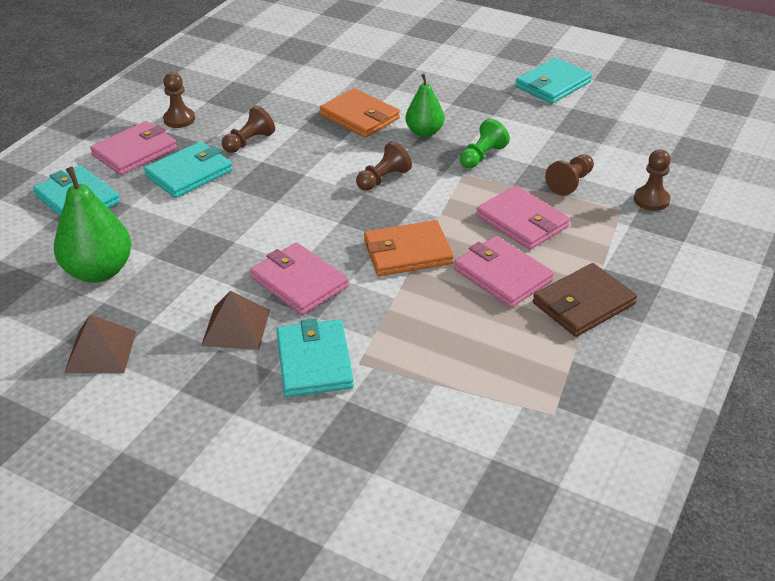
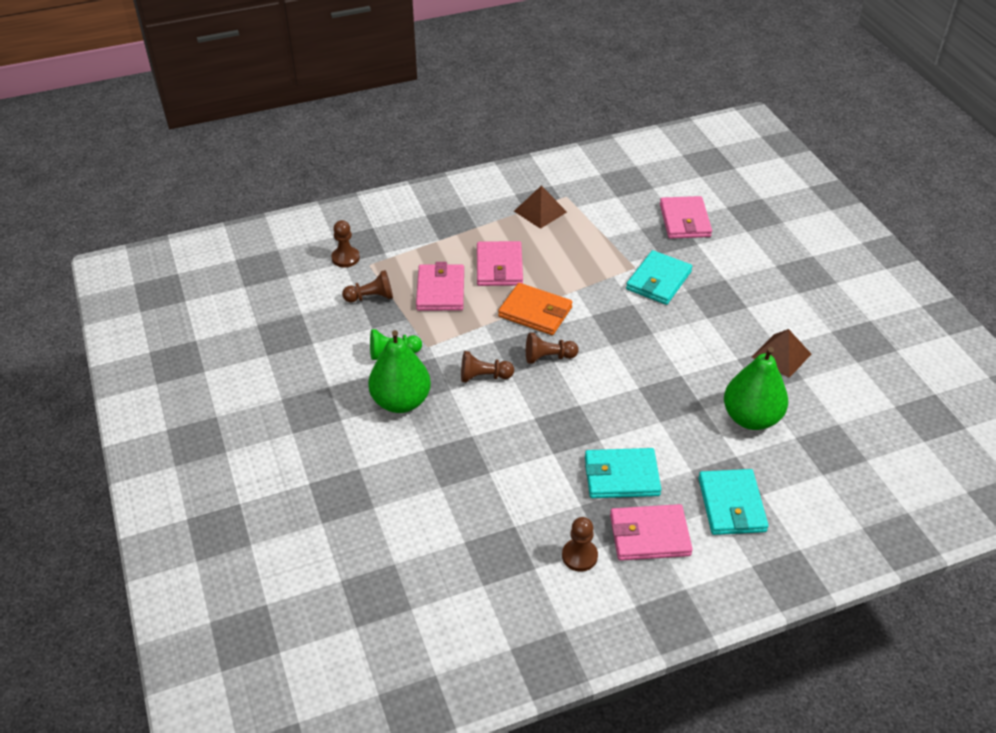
camera: 140 degrees left, 5 degrees up
brown pyramid [201,290,270,350] -> brown pyramid moved to [514,185,567,229]
brown pawn [222,106,275,153] -> brown pawn moved to [526,333,579,364]
pink wallet [250,243,348,315] -> pink wallet moved to [660,196,712,239]
orange wallet [320,88,400,138] -> none
green pear [406,74,444,137] -> green pear [368,330,431,413], size x1.60
turquoise wallet [515,58,592,104] -> none
brown wallet [533,263,637,337] -> none

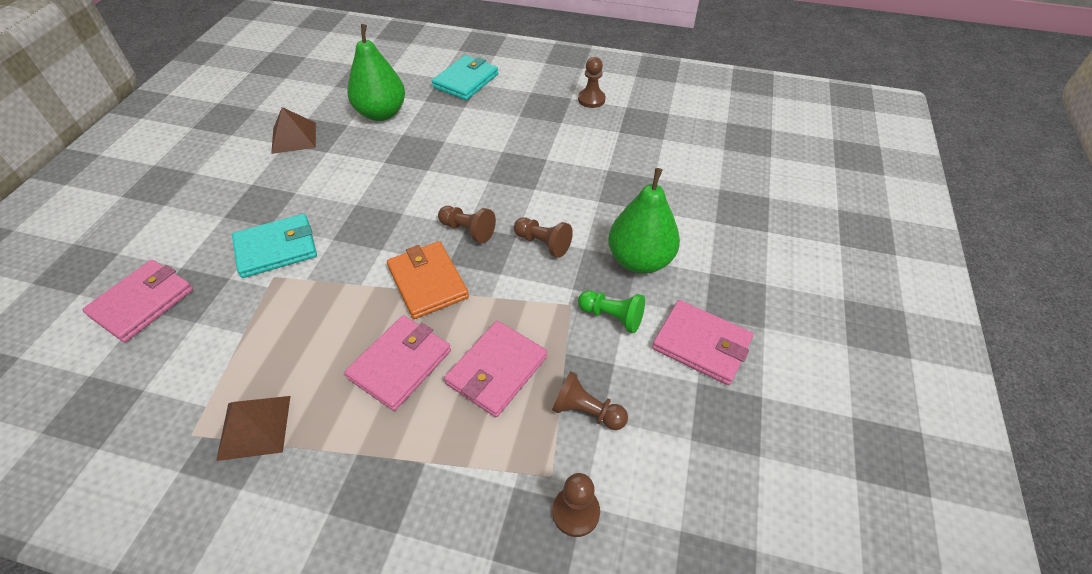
camera: 145 degrees left, 5 degrees up
turquoise wallet [585,448,661,498] -> none
pink wallet [610,504,693,561] -> pink wallet moved to [652,300,754,385]

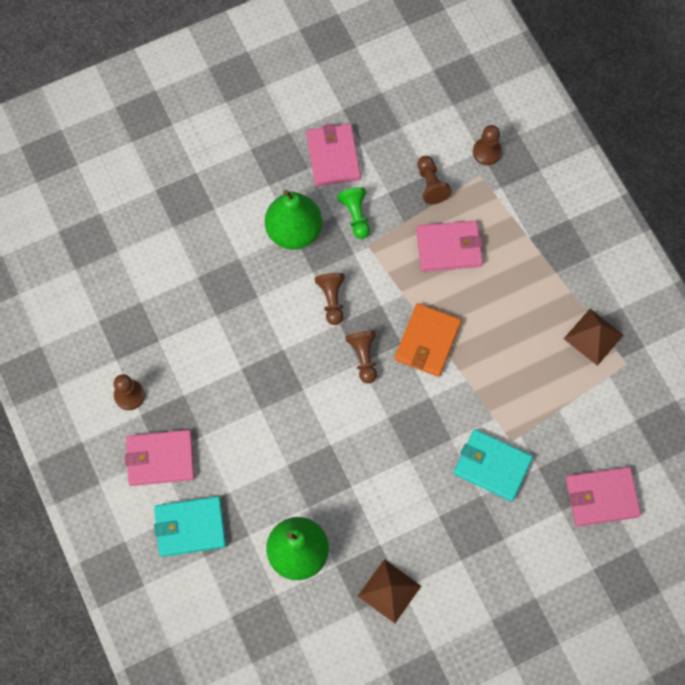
camera: 130 degrees left, 20 degrees up
pink wallet [344,315,451,411] -> pink wallet moved to [125,430,195,486]

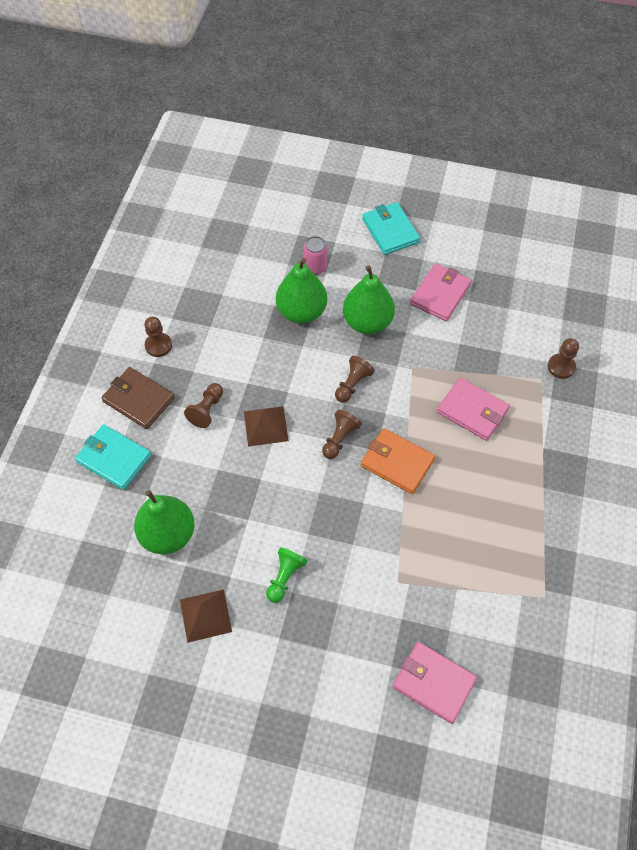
camera: 40 degrees right, 10 degrees down
pink wallet [125,430,195,486] -> brown wallet [101,367,175,429]
green pawn [337,187,370,239] -> green pawn moved to [266,548,307,603]
orange wallet [395,303,462,377] -> orange wallet turned 60 degrees clockwise [361,428,435,494]
brown pawn [417,156,452,204] -> brown pawn moved to [184,383,223,428]
turquoise wallet [454,429,533,502] -> turquoise wallet moved to [362,202,420,255]
brown pyramid [564,309,624,366] -> brown pyramid moved to [244,406,289,447]
none -> green pear [276,258,327,324]
none -> pink can [303,236,327,275]

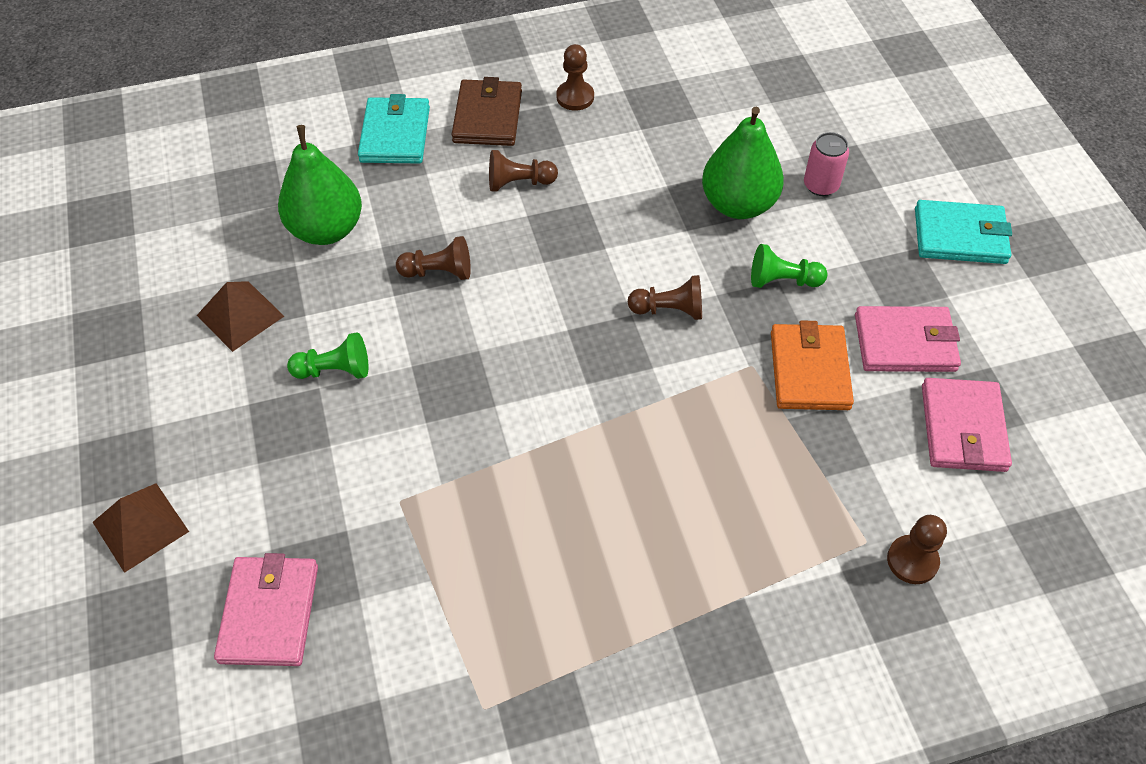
camera: 60 degrees right, 5 degrees down
brown pyramid [244,406,289,447] -> brown pyramid moved to [93,483,189,573]
brown pawn [322,410,362,459] -> brown pawn moved to [396,236,471,280]
green pear [343,265,395,334] -> green pawn [751,244,828,288]
orange wallet [361,428,435,494] -> orange wallet moved to [771,321,854,410]
turquoise wallet [362,202,420,255] -> turquoise wallet turned 60 degrees clockwise [915,200,1012,264]
pink wallet [437,377,510,441] -> pink wallet moved to [922,378,1012,472]

